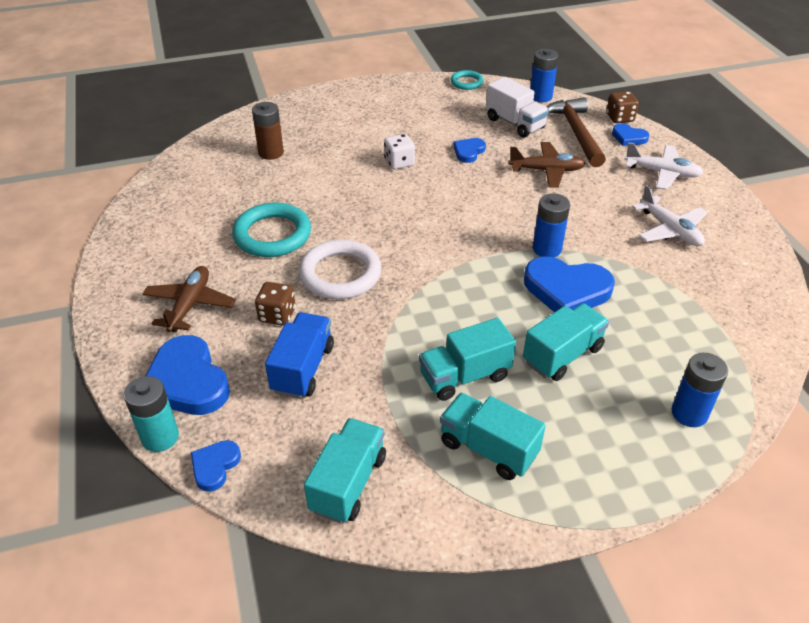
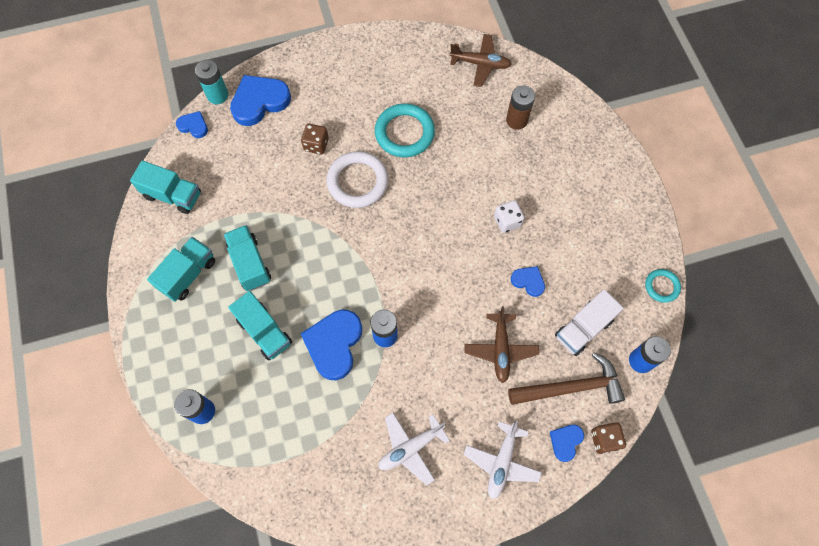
camera: 90 degrees right, 25 degrees up
brown plane [143,266,236,332] -> brown plane moved to [450,34,511,87]
blue truck [265,312,334,399] -> none

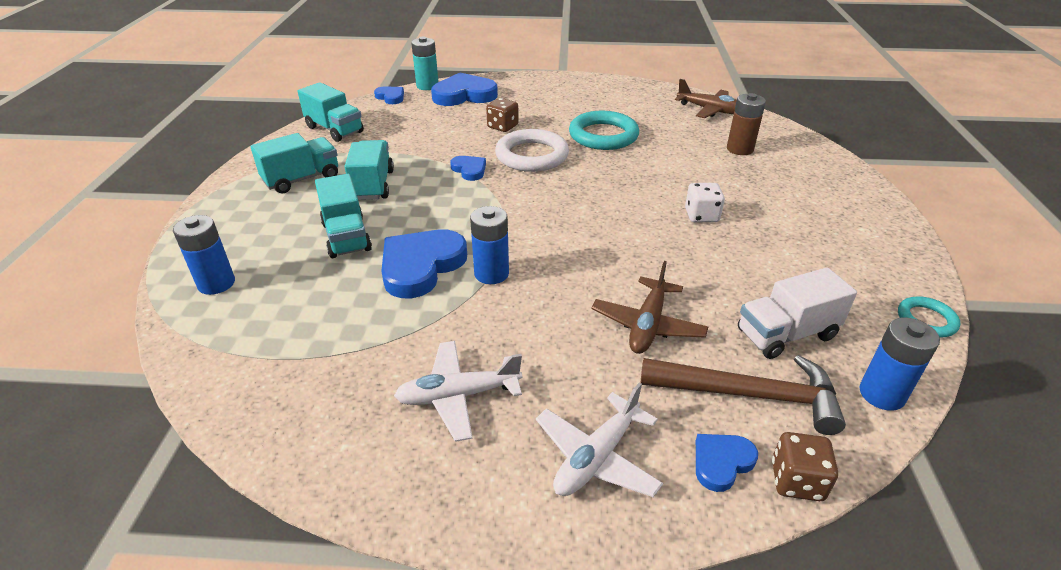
camera: 20 degrees right, 30 degrees down
blue heart [511,266,545,297] -> blue heart moved to [450,156,486,181]

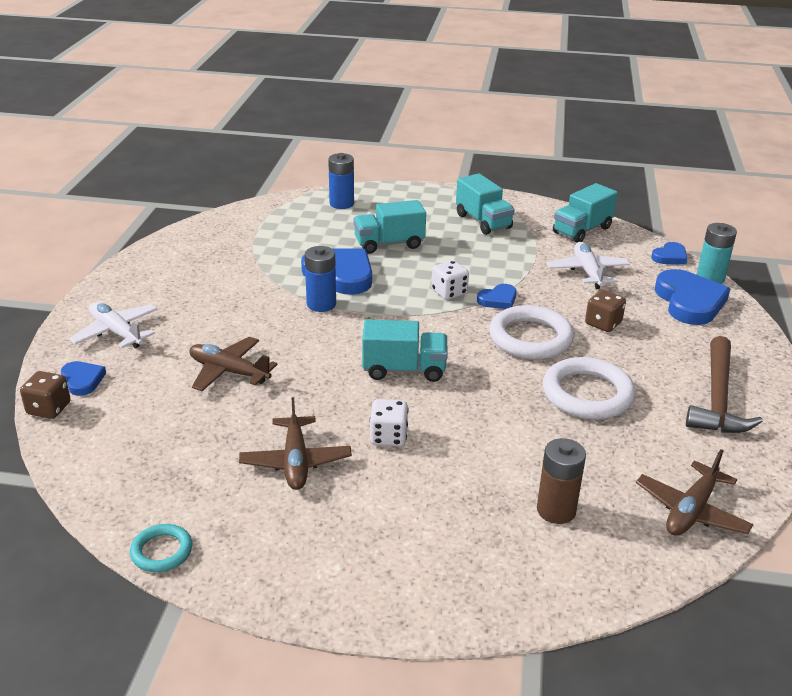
camera: 95 degrees right, 5 degrees down
turquoise truck [345,140,394,200] -> turquoise truck moved to [362,319,448,382]
white plane [394,341,522,442] -> white plane moved to [547,242,630,289]
turquoise ring [569,111,639,150] -> white ring [542,357,636,419]
brown hammer [641,355,846,435] -> brown hammer moved to [686,336,763,433]
white truck [738,267,857,359] -> none
blue battery [860,317,940,411] -> none
none -> brown plane [239,397,352,490]
none -> white dice [432,260,469,300]

